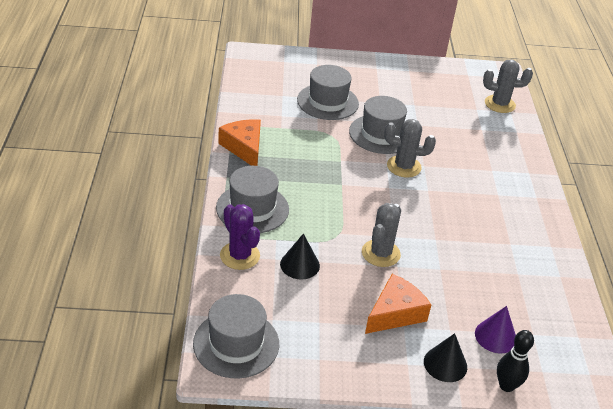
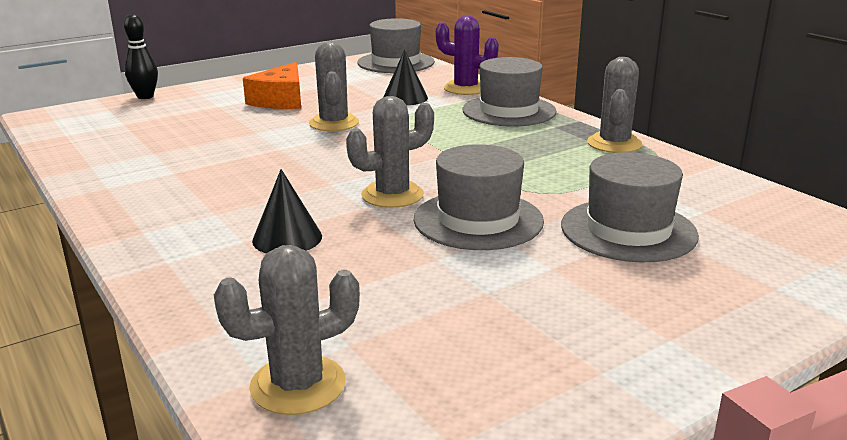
camera: 150 degrees right, 15 degrees down
orange cheese [218,119,261,166] -> grey cactus [587,57,642,153]
black cone [424,333,467,382] -> black cone moved to [252,169,322,253]
purple cone [475,306,516,353] -> none

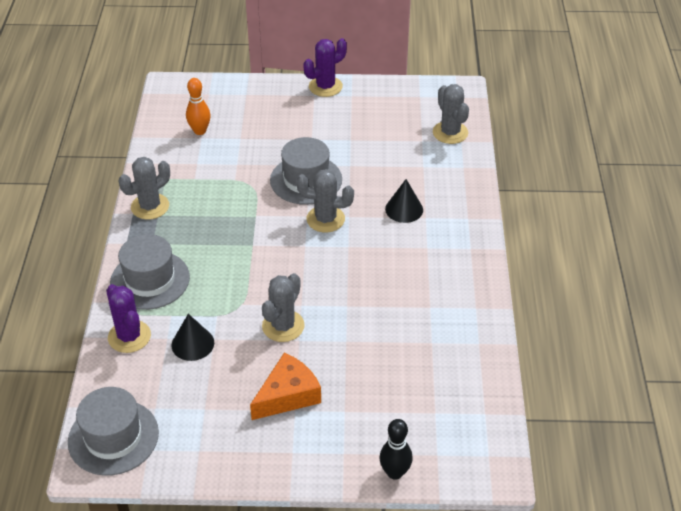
camera: 145 degrees left, 20 degrees up
grey cactus [214,245,360,415] -> grey cactus turned 60 degrees clockwise [433,84,469,144]
grey hat [561,152,699,262] -> none
none -> orange bowling pin [186,78,211,135]
none -> purple cactus [304,38,347,97]

